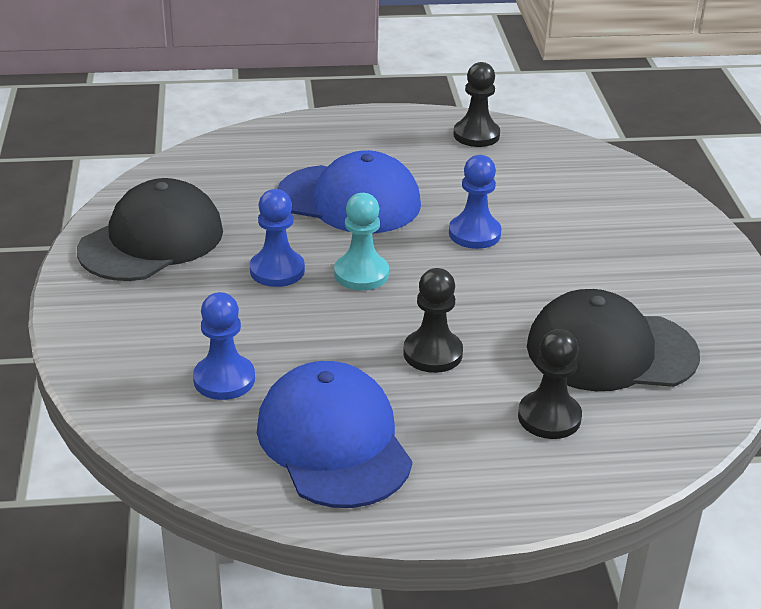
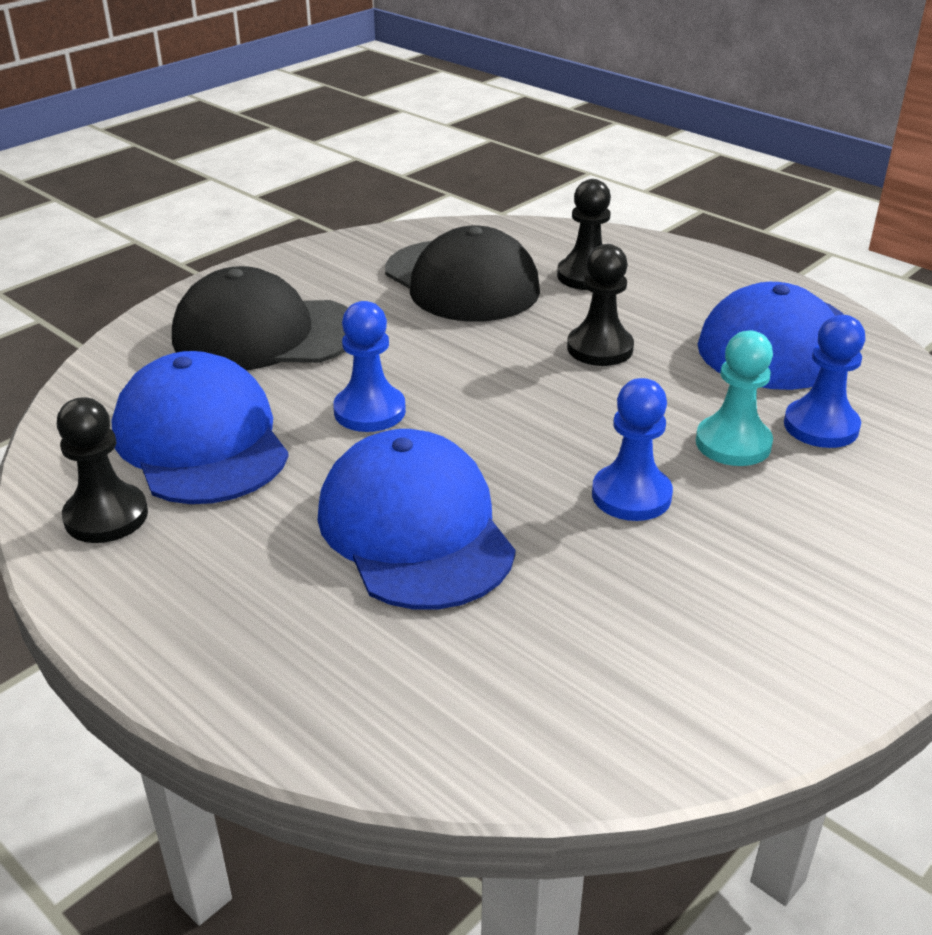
camera: 130 degrees left, 0 degrees up
black cap [77,178,223,281] -> black cap moved to [172,266,348,370]
turquoise pawn [334,193,389,290] -> turquoise pawn moved to [696,330,773,466]
none -> blue cap [111,351,289,504]

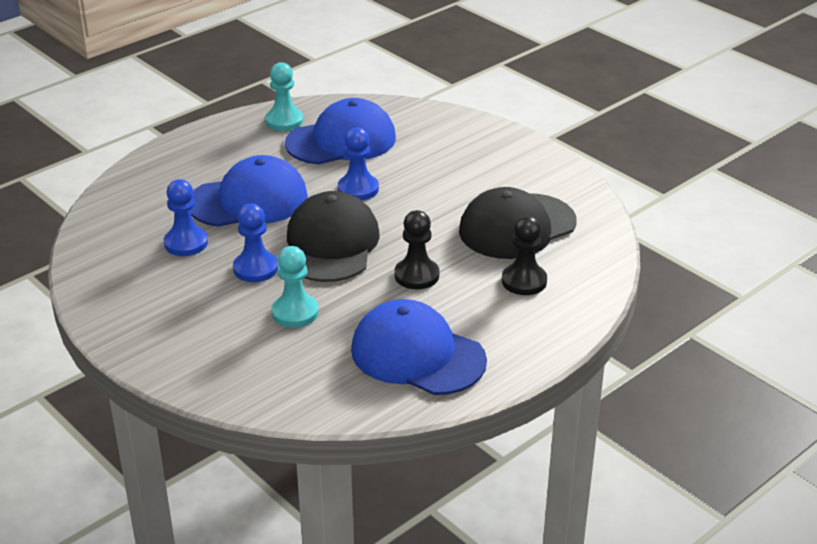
camera: 95 degrees right, 0 degrees up
black pawn [57,397,148,543] -> turquoise pawn [265,62,303,131]
black cap [172,266,348,370] -> black cap moved to [287,191,380,282]
blue pawn [784,315,865,448] -> blue pawn moved to [164,179,208,256]

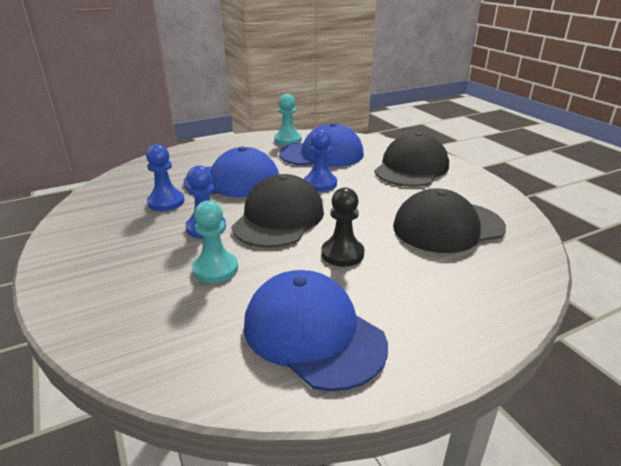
camera: 15 degrees right, 5 degrees down
black pawn [502,216,547,295] -> none
none -> black cap [374,132,449,187]

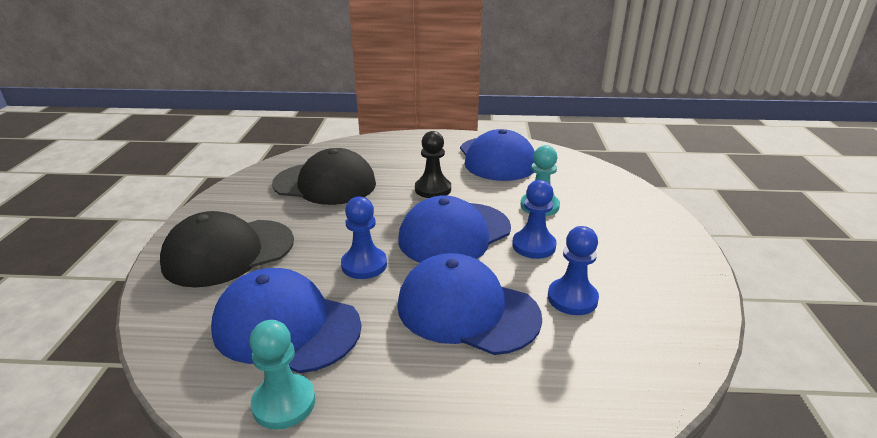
camera: 150 degrees left, 0 degrees up
black cap [231,174,324,248] -> blue cap [398,195,511,263]

